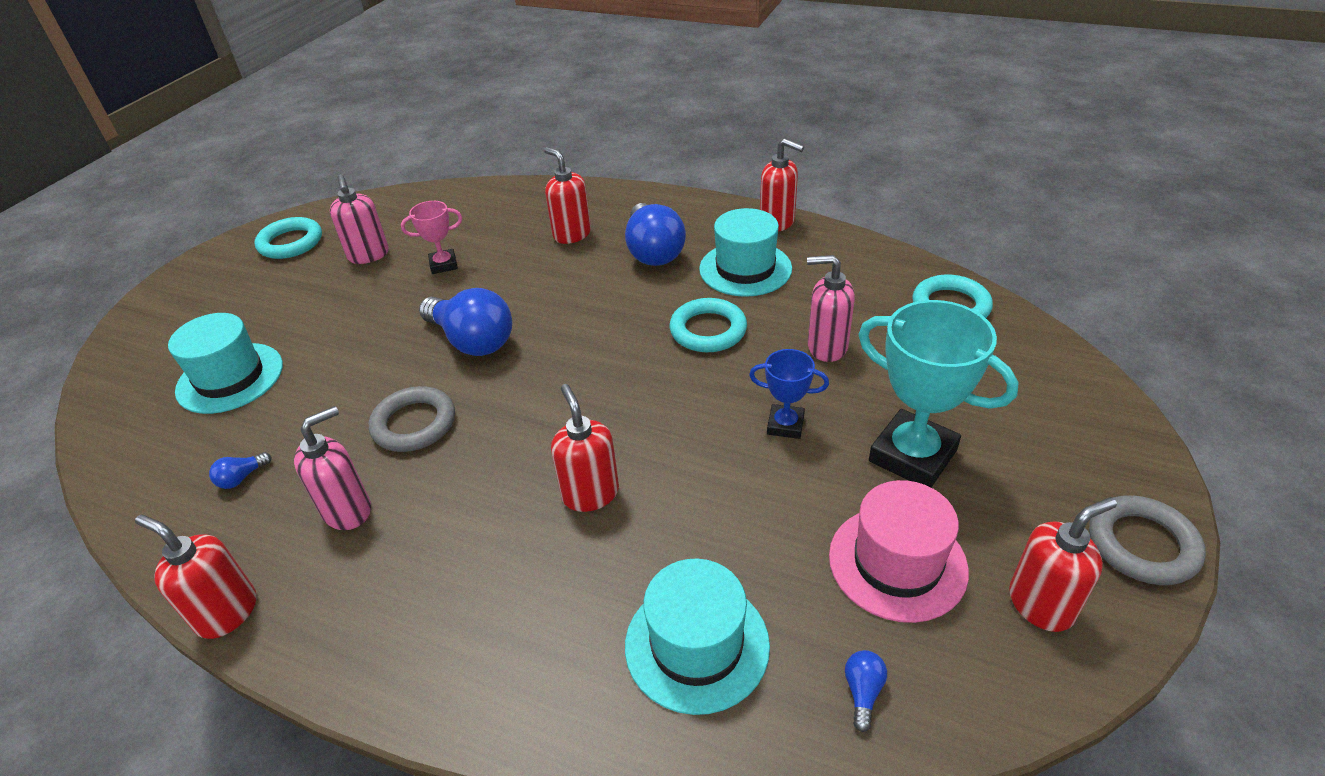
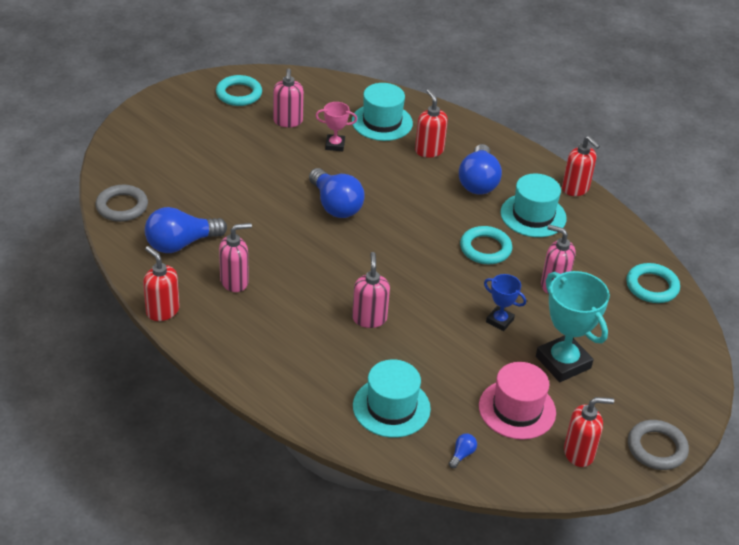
camera: 15 degrees right, 0 degrees up
turquoise hat [168,313,283,414] -> turquoise hat moved to [352,83,413,141]
blue light bulb [209,452,271,489] -> blue light bulb [145,207,227,253], size x2.44
grey ring [369,386,455,452] -> grey ring moved to [95,185,148,222]
red soap dispenser [551,384,619,512] -> pink soap dispenser [352,252,390,328]

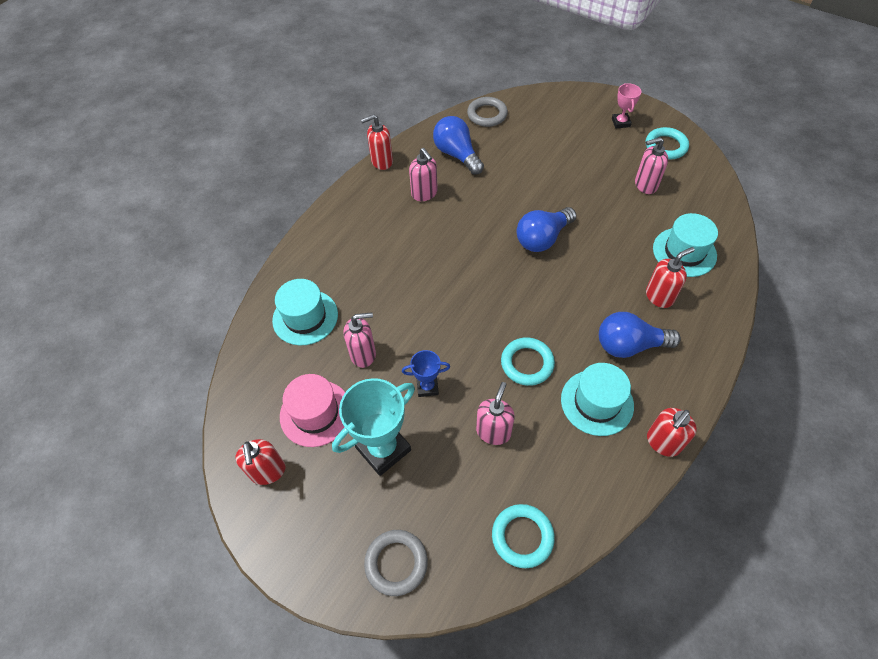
camera: 85 degrees right, 15 degrees up
red soap dispenser [143,246,180,321] -> red soap dispenser turned 150 degrees counterclockwise [361,114,393,170]
pink trophy [315,102,357,151] -> pink trophy moved to [612,83,641,128]
pink soap dispenser [352,252,390,328] -> pink soap dispenser moved to [344,312,376,368]
blue light bulb [449,433,477,468] -> none
blue trophy [484,274,526,331] -> blue trophy turned 60 degrees clockwise [402,350,450,397]
grey ring [628,420,689,470] -> grey ring moved to [364,530,428,596]

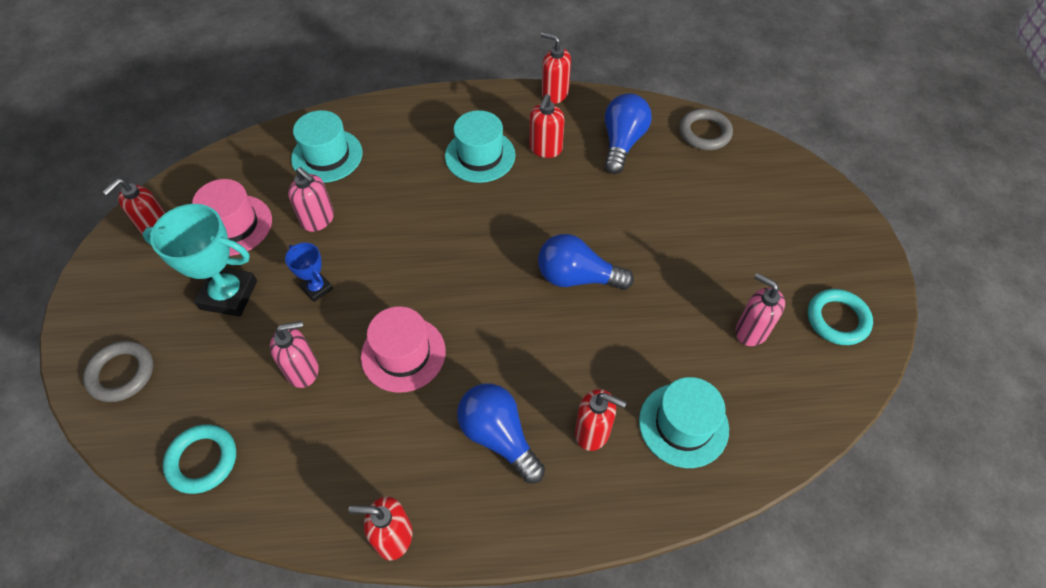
camera: 50 degrees right, 0 degrees up
pink soap dispenser [409,148,438,201] -> red soap dispenser [529,94,565,158]
turquoise ring [501,337,555,386] -> pink hat [361,306,446,393]
turquoise hat [561,363,634,436] -> turquoise hat moved to [445,110,516,183]
pink trophy [612,83,641,128] -> none

